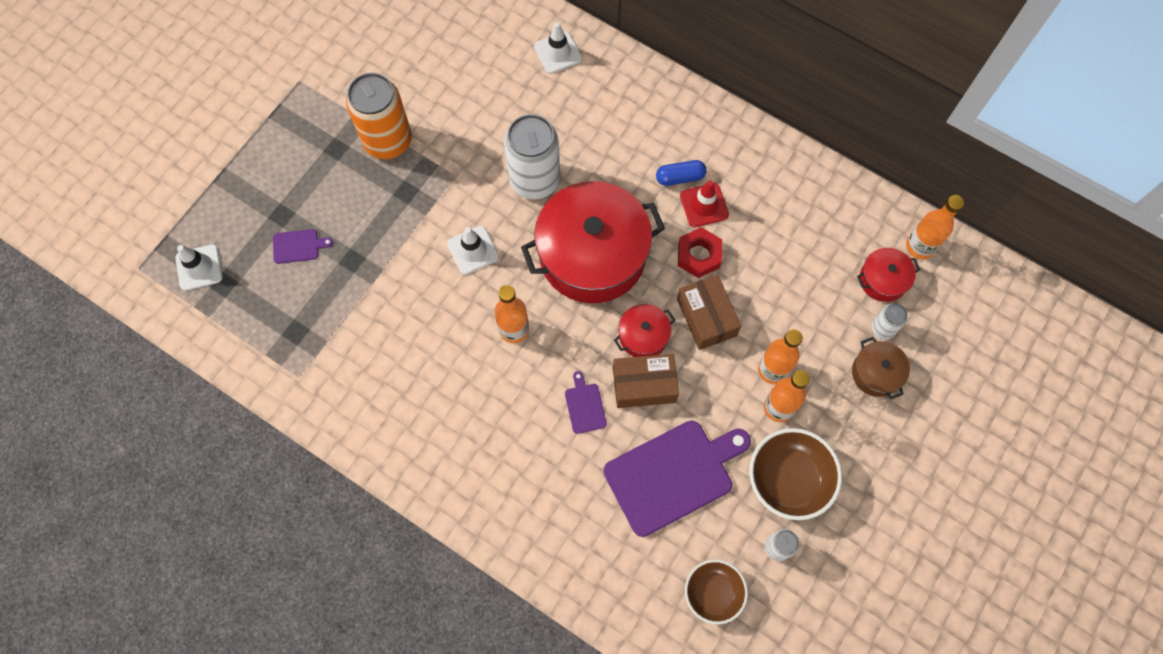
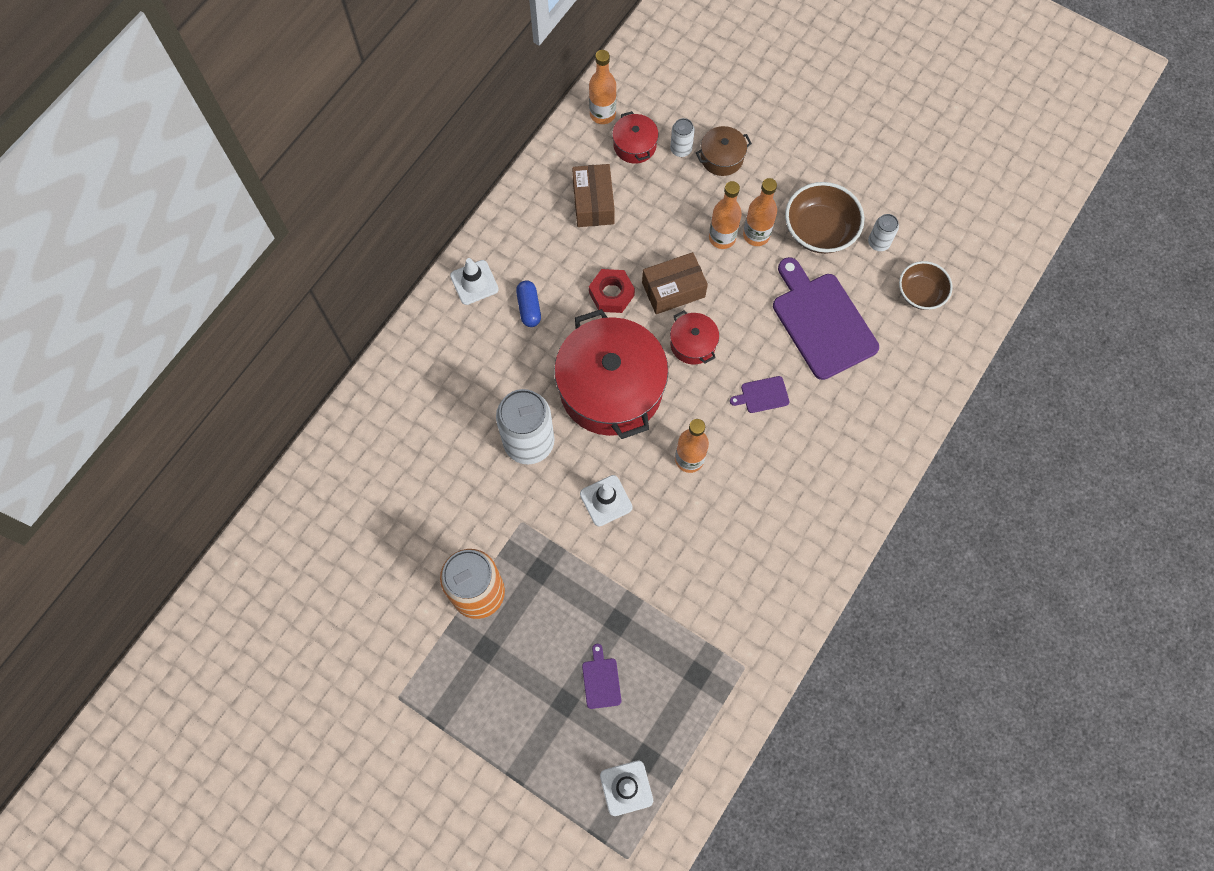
camera: 90 degrees left, 0 degrees up
white traffic cone [534,22,582,74] -> white traffic cone moved to [450,258,499,305]
brown box [613,354,679,408] -> brown box moved to [572,164,615,227]
red traffic cone [680,180,729,228] -> none

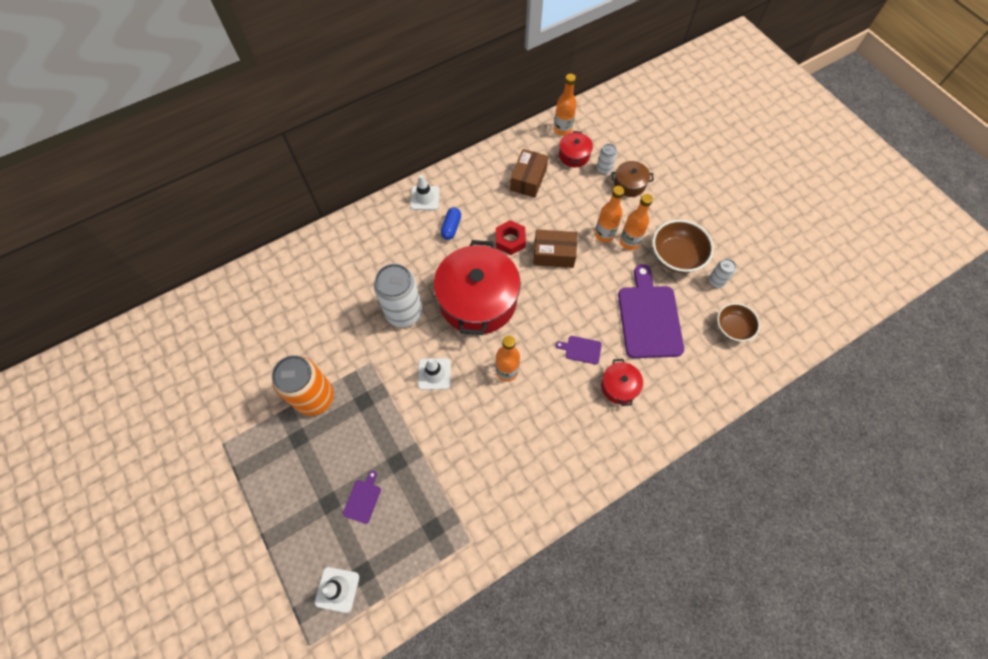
camera: 25 degrees right, 5 degrees down
red pot [670,310,719,365] -> red pot moved to [601,359,643,406]

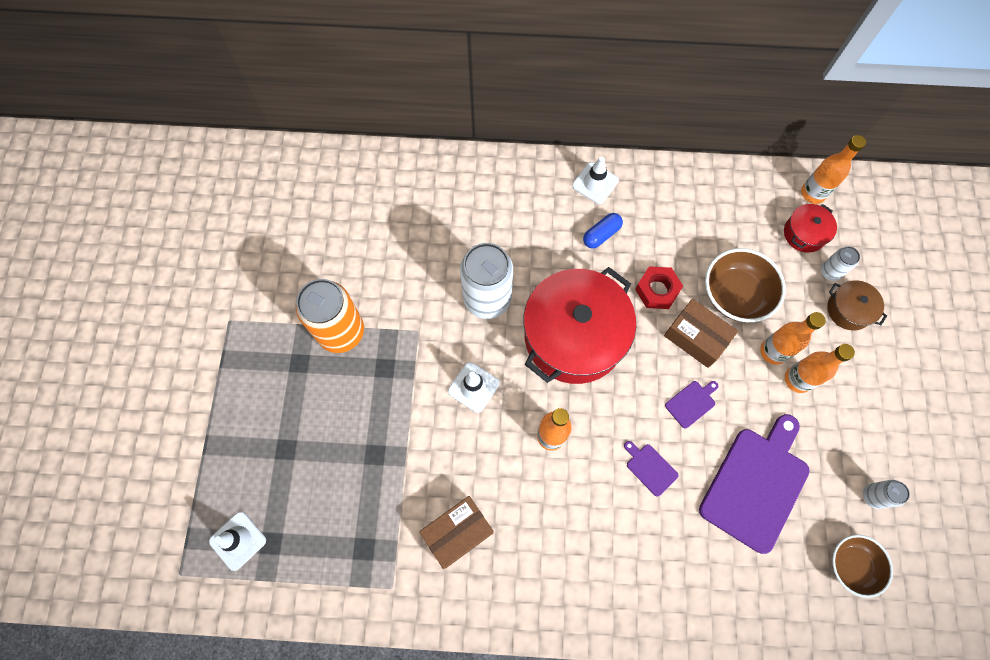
camera: 35 degrees right, 5 degrees up
purple cutting board [343,471,381,524] -> purple cutting board moved to [665,381,718,428]
brown box [510,149,548,198] -> brown box moved to [419,496,494,569]
red pot [601,359,643,406] -> none
brown bowl [652,220,714,273] -> brown bowl moved to [705,248,786,322]

